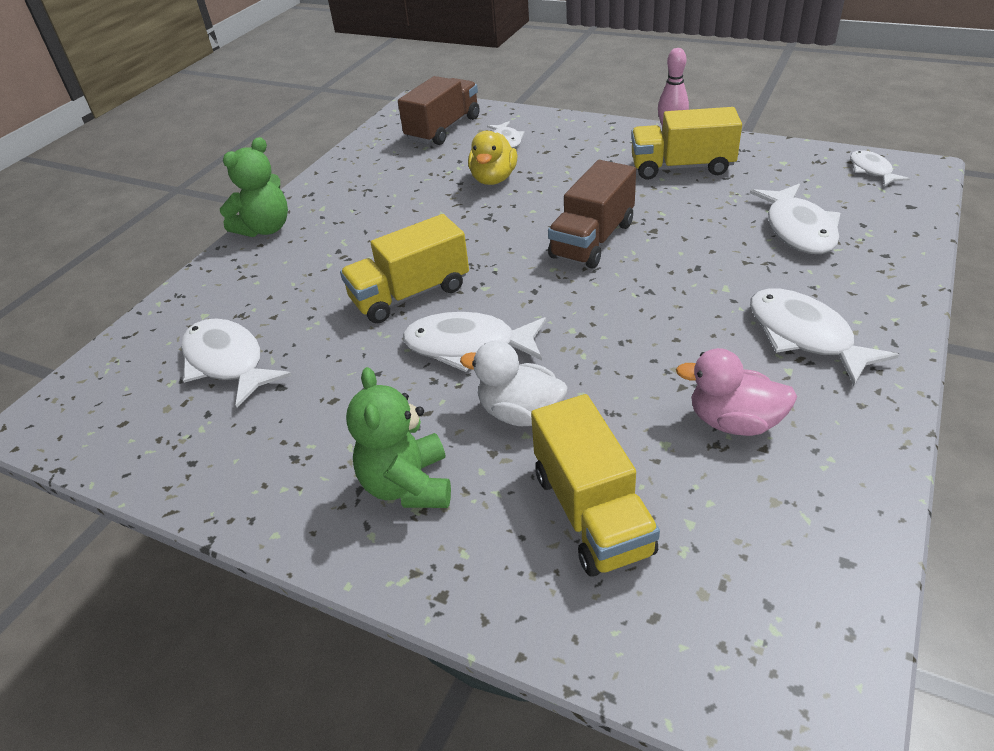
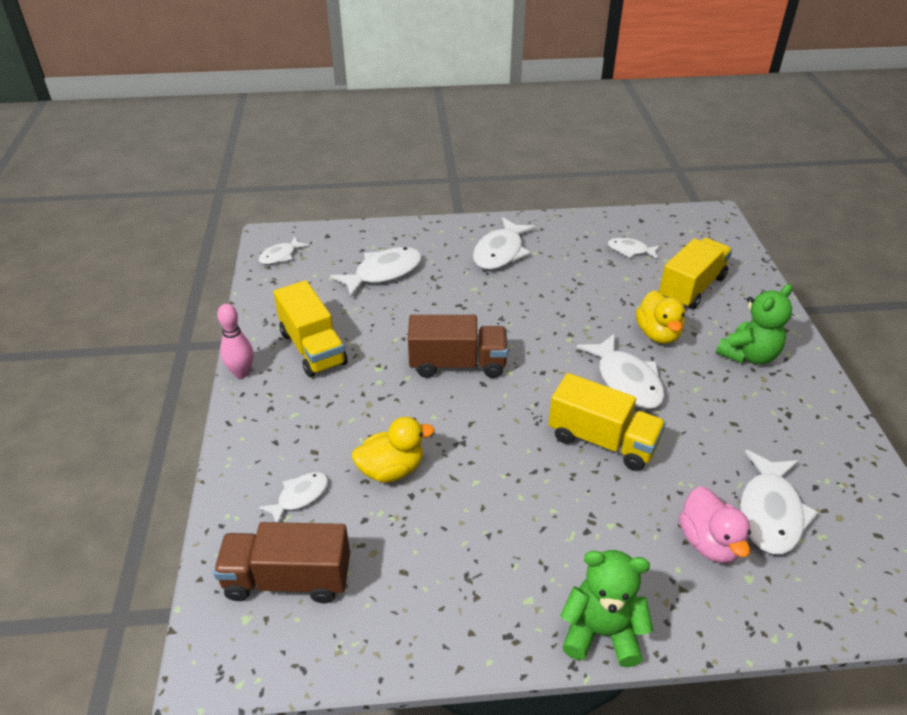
camera: 125 degrees left, 0 degrees up
white duck [460,341,568,426] -> yellow duck [636,290,685,344]
pink duck [676,348,797,436] -> pink duck moved to [679,486,751,563]
none -> white fish [608,238,660,259]

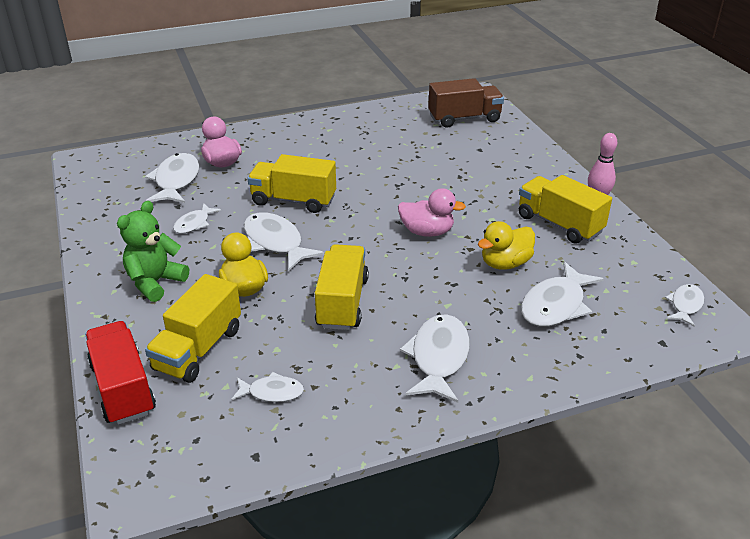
camera: 165 degrees right, 5 degrees down
white fish [259,472,328,522] -> white fish moved to [173,203,221,234]
yellow duck [352,417,434,483] -> yellow duck moved to [478,221,535,270]
brown truck [408,315,508,378] -> pink duck [398,188,466,237]
green teddy bear [560,550,653,667] -> none
none -> red truck [85,321,156,425]
none -> yellow truck [315,244,369,330]

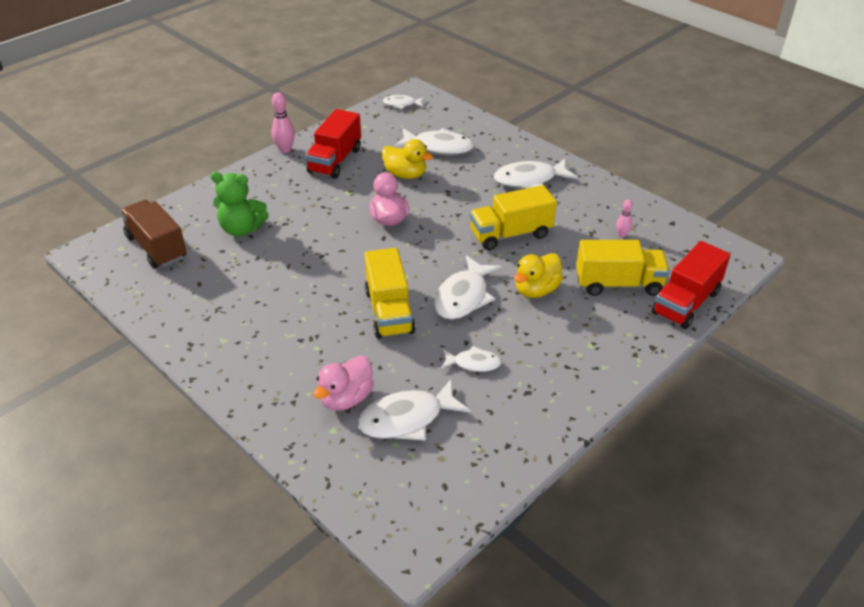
camera: 115 degrees left, 5 degrees up
green teddy bear [117,201,189,302] -> green teddy bear moved to [210,172,269,237]
white fish [231,372,304,402] -> pink bowling pin [616,199,633,237]
yellow truck [518,175,612,244] -> red truck [305,109,361,179]

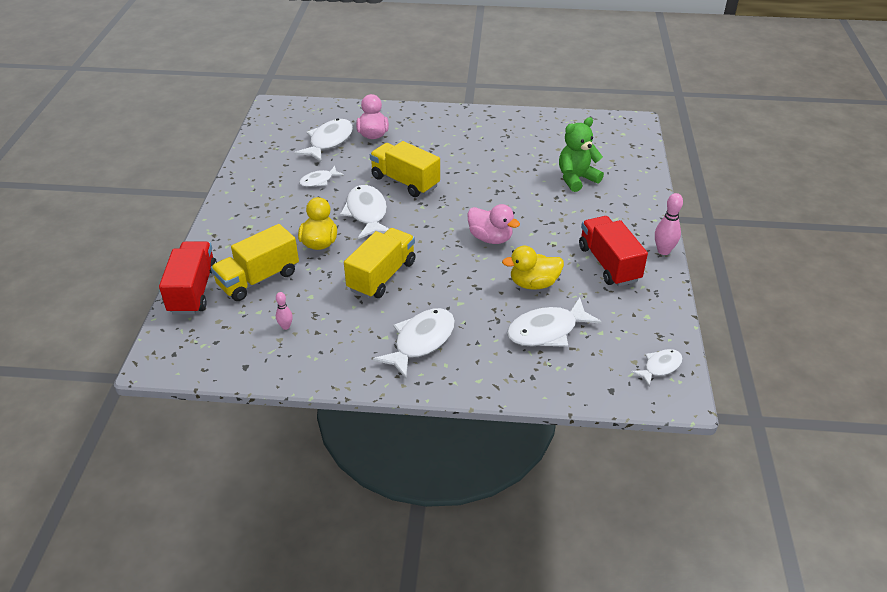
camera: 140 degrees right, 0 degrees up
brown truck [120,200,187,268] -> none

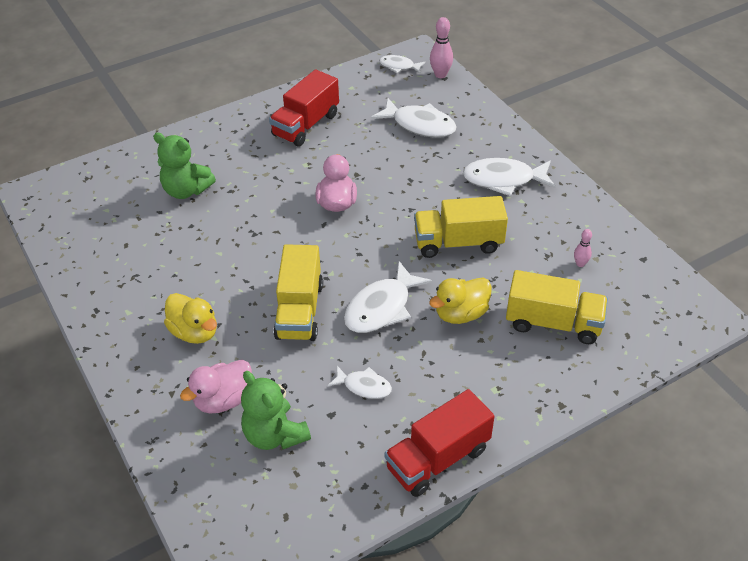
camera: 125 degrees left, 5 degrees up
red truck [159,241,217,315] -> red truck moved to [385,389,494,497]
white fish [294,119,353,162] -> green teddy bear [241,371,311,450]
yellow duck [502,246,564,290] -> yellow duck moved to [164,293,217,344]
pink bowling pin [655,193,683,255] -> pink bowling pin moved to [430,17,453,78]

